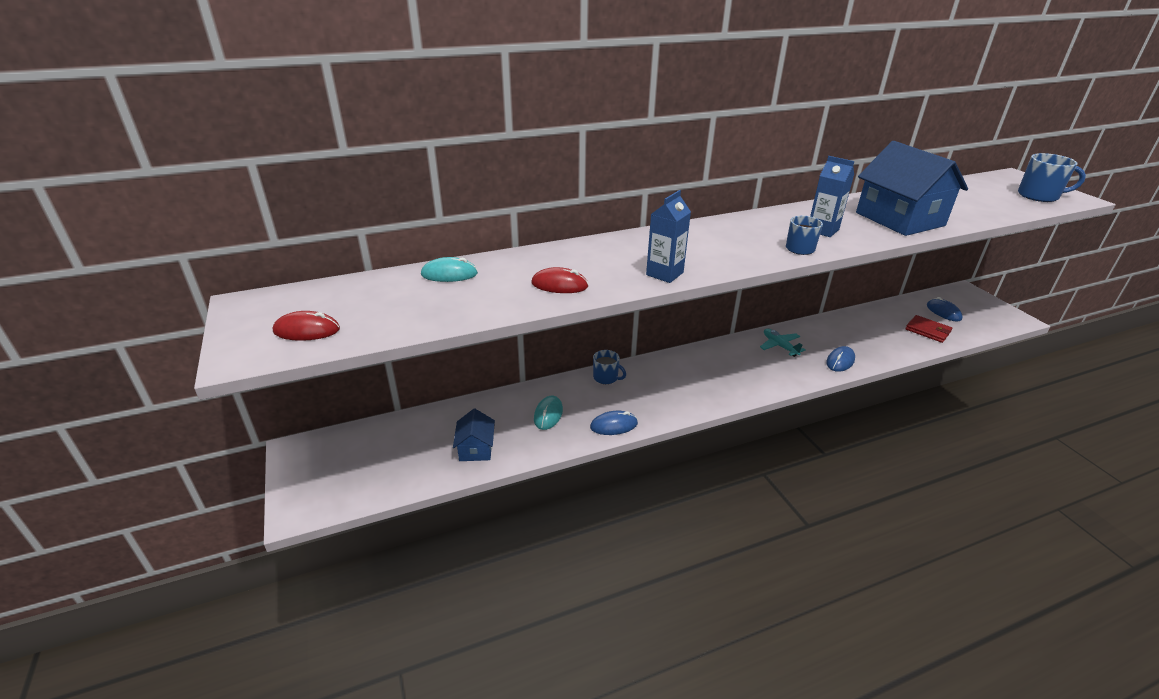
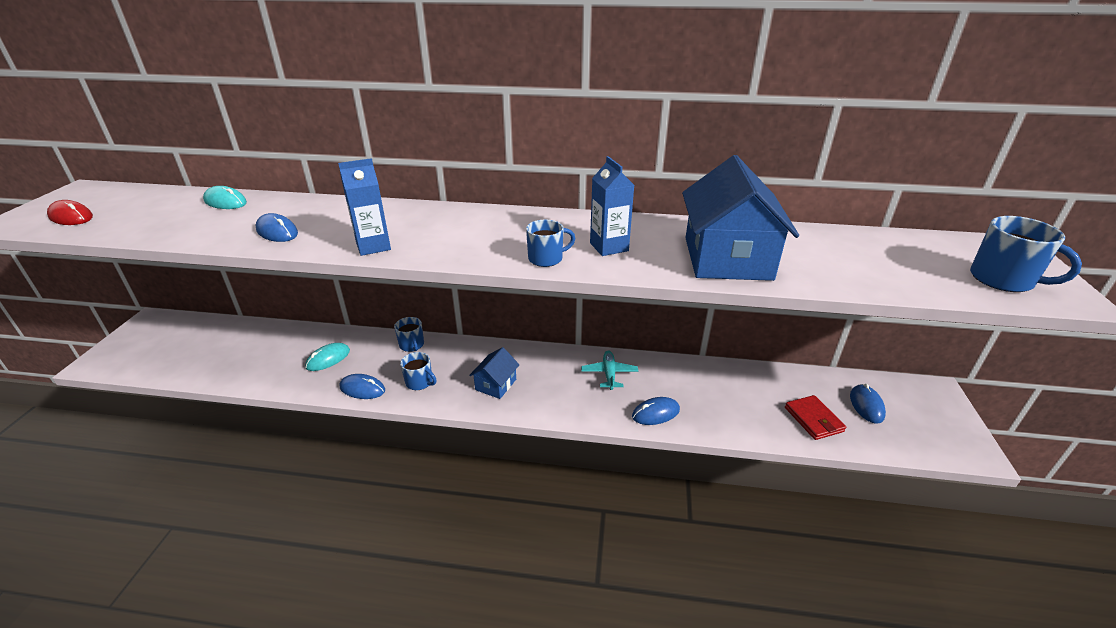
camera: 30 degrees right, 0 degrees up
blue house [453,409,495,461] -> blue house moved to [469,347,520,399]
red mouse [531,267,589,293] -> blue mouse [256,213,298,242]
none -> blue mug [400,352,436,390]

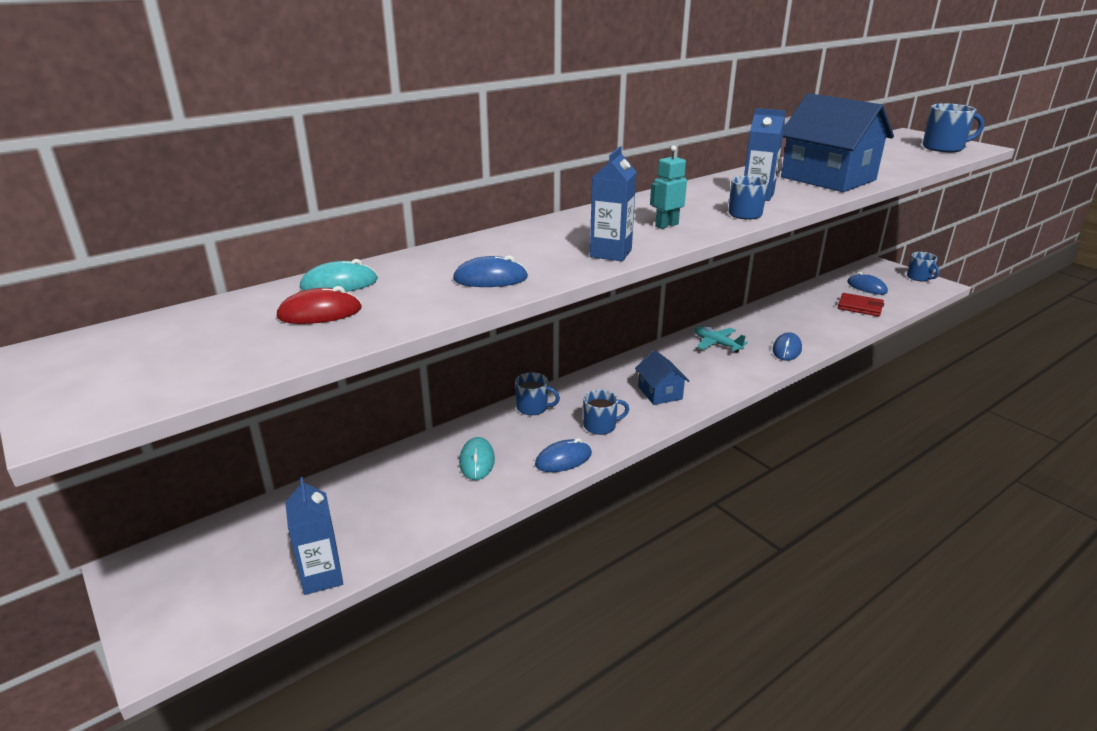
camera: 45 degrees left, 5 degrees down
red mouse [47,200,93,225] -> red mouse moved to [277,286,362,324]
none -> blue carton [285,477,343,595]
none -> turquoise robot [650,145,687,229]
none -> blue mug [907,252,940,282]

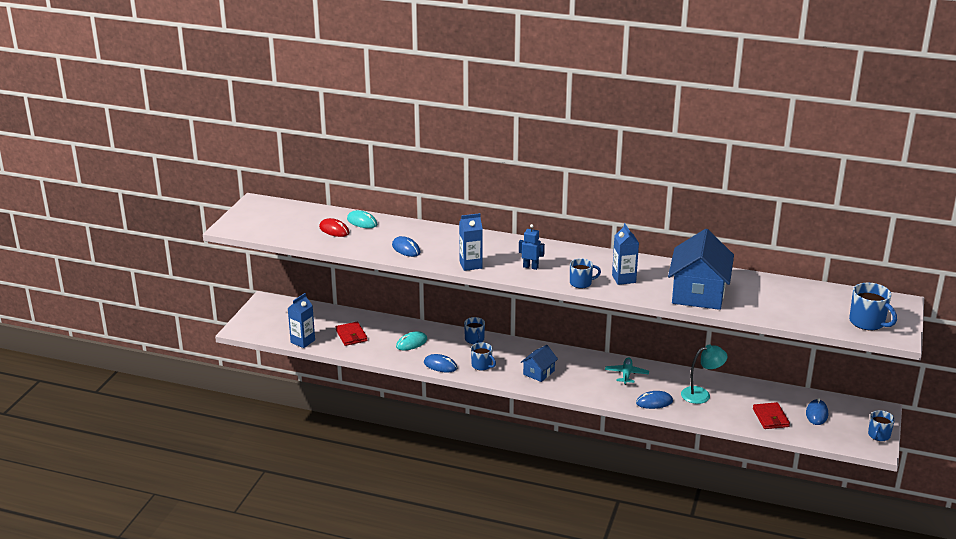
camera: 55 degrees right, 0 degrees up
turquoise robot [650,145,687,229] -> blue robot [519,224,545,270]
none -> red wallet [336,322,368,346]
none -> turquoise lamp [681,344,727,404]

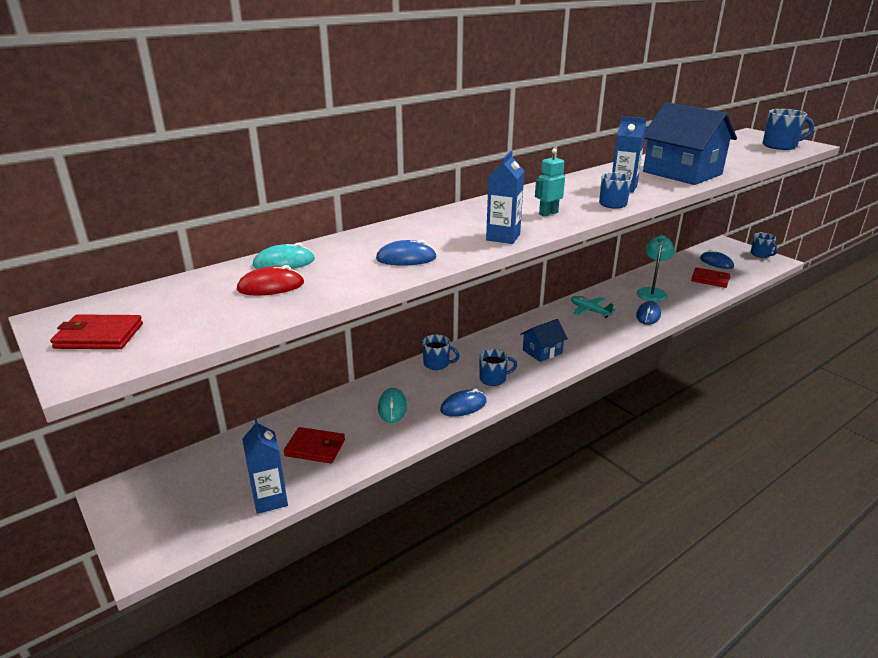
camera: 55 degrees left, 0 degrees up
blue robot [519,224,545,270] -> turquoise robot [535,148,565,217]
blue house [521,345,558,382] -> blue house turned 75 degrees clockwise [520,319,568,362]
none -> red wallet [50,314,143,349]

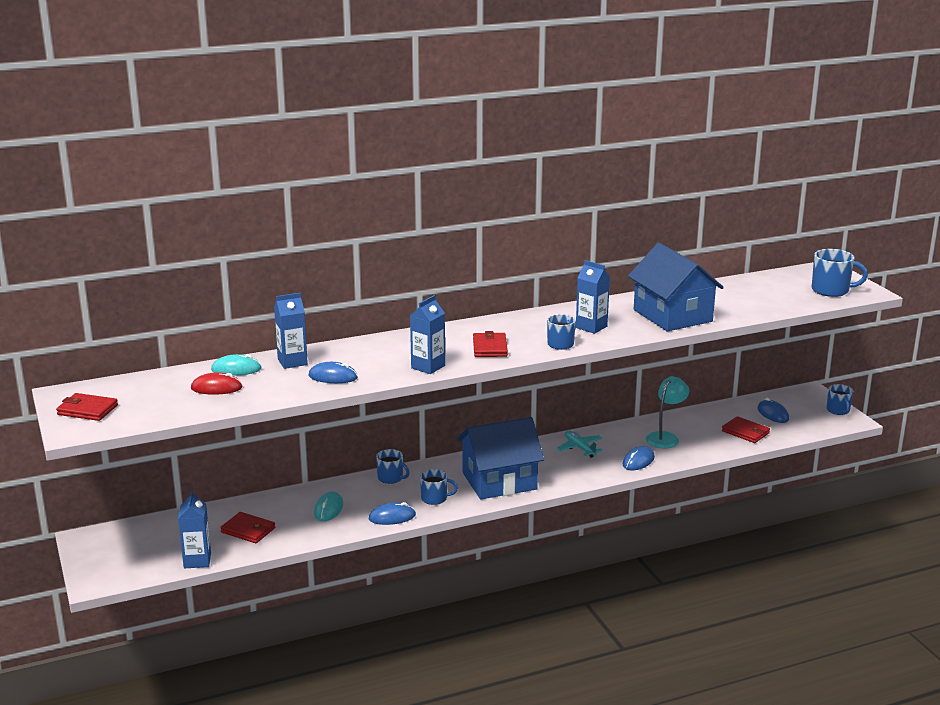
camera: 15 degrees right, 5 degrees down
blue house [520,319,568,362] -> blue house [457,417,544,499], size x2.01
turquoise robot [535,148,565,217] -> red wallet [473,331,508,357]
none -> blue carton [274,293,308,369]

